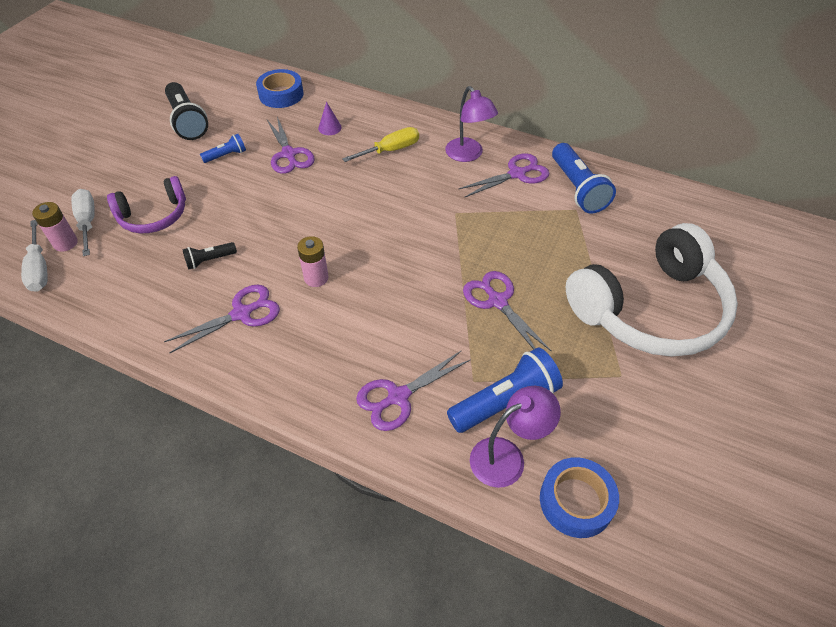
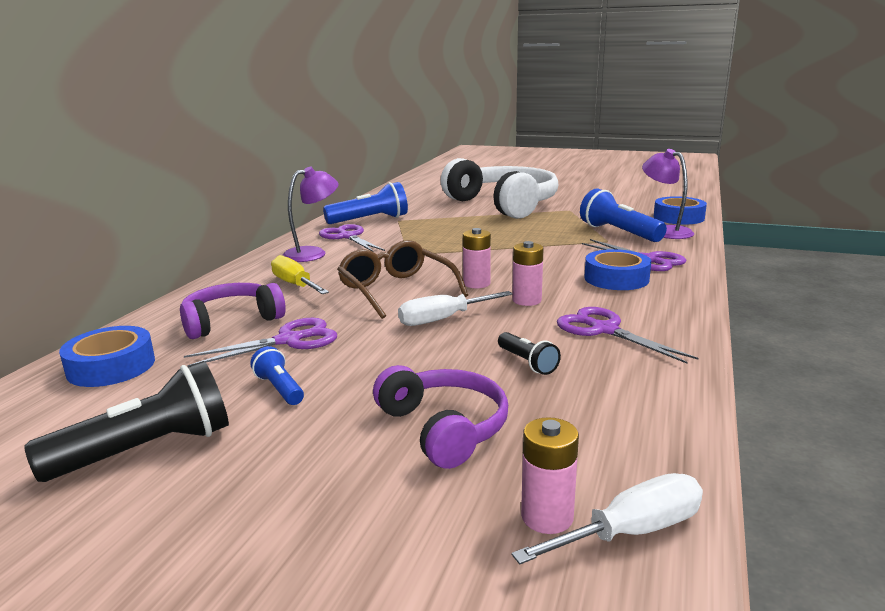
camera: 95 degrees left, 30 degrees down
white screwdriver [71,189,95,256] -> white screwdriver moved to [398,291,513,326]
purple cone [318,102,342,135] -> purple headphones [180,283,286,339]
purple scissors [463,271,552,352] -> none
none -> brown glasses [337,240,468,319]
none -> pink battery [463,228,491,288]
none -> blue tape [584,249,651,290]

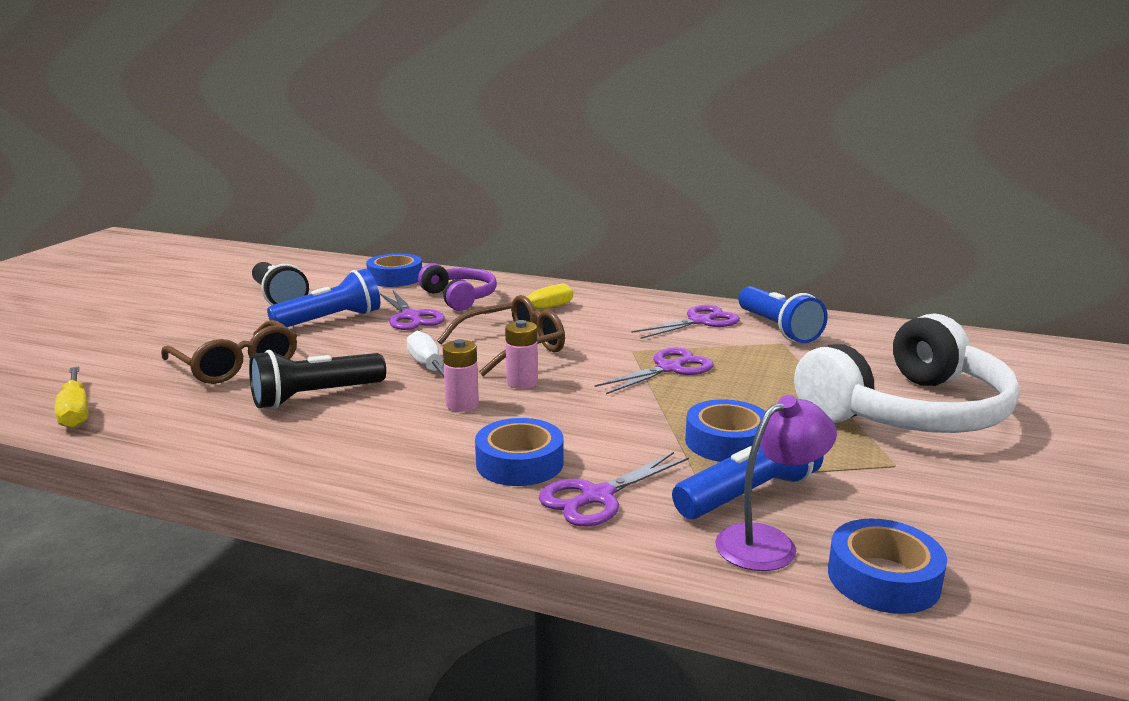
camera: 90 degrees right, 0 degrees up
blue flashlight [250,346,304,405] -> blue flashlight [267,268,380,327], size x1.91
purple lamp [282,167,338,262] -> none
purple headphones [373,365,508,469] -> brown glasses [161,320,297,384]
black flashlight [498,332,561,375] -> black flashlight [249,350,386,409], size x1.91
white screwdriver [511,473,703,565] -> yellow screwdriver [55,367,88,428]
pink battery [521,417,579,534] -> none
purple scissors [557,307,698,364] -> purple scissors moved to [595,348,714,394]
none -> blue tape [685,399,766,462]

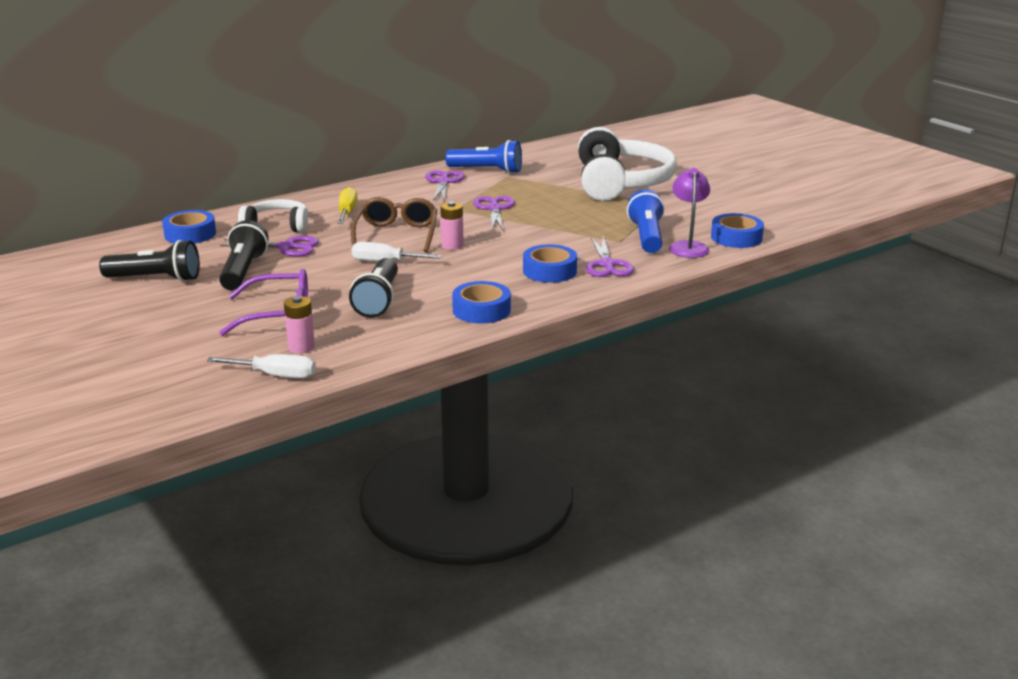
camera: 55 degrees left, 5 degrees up
yellow screwdriver [55,367,88,428] -> white screwdriver [207,354,316,378]
brown glasses [161,320,297,384] -> purple glasses [219,269,308,336]
blue flashlight [267,268,380,327] -> black flashlight [219,220,268,290]
purple headphones [418,263,497,311] -> white headphones [238,199,308,232]
pink battery [443,339,479,412] -> pink battery moved to [284,296,315,353]
blue tape [685,399,766,462] -> blue tape moved to [452,281,511,323]

